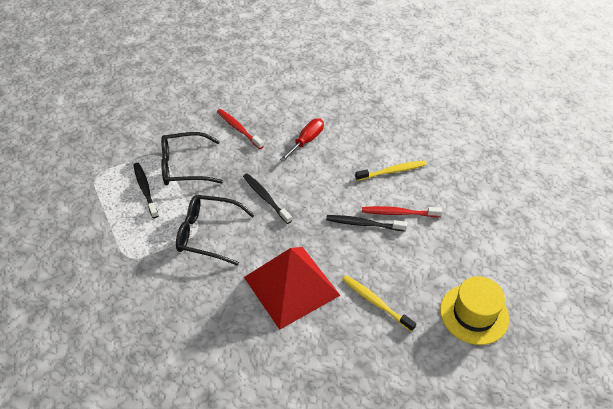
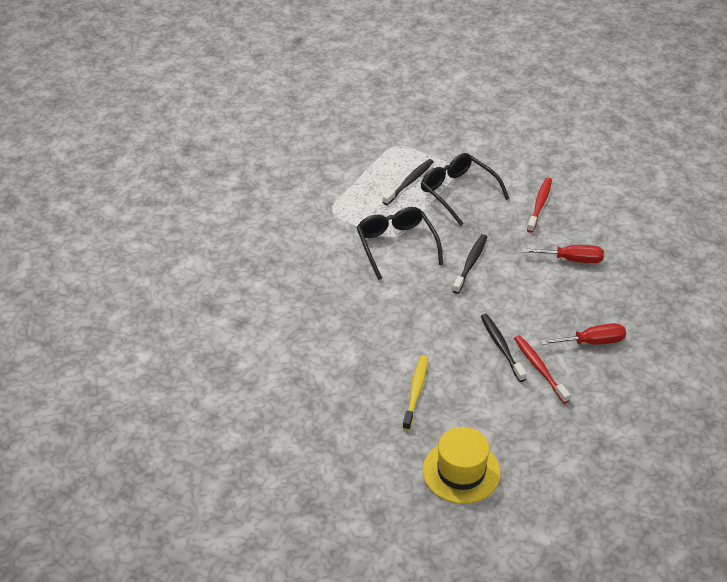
camera: 60 degrees right, 5 degrees down
red pyramid [244,247,341,330] -> none
yellow toothbrush [355,160,427,181] -> red screwdriver [541,323,626,345]

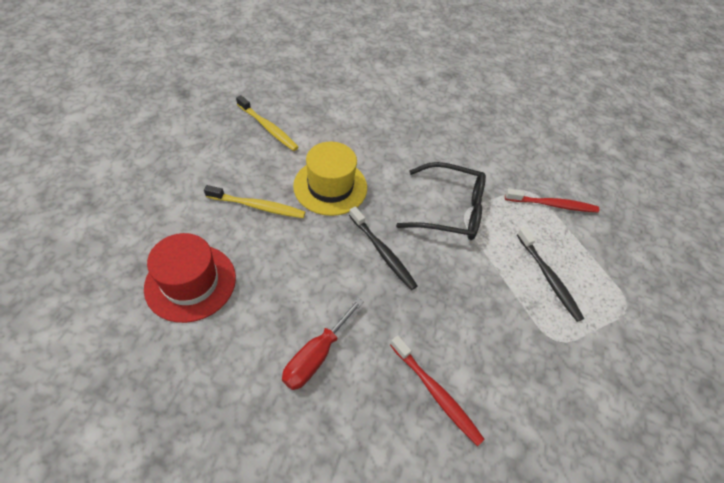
camera: 115 degrees right, 10 degrees up
black glasses [421,153,509,226] -> none
yellow hat [423,427,500,504] -> yellow hat moved to [293,142,367,216]
black toothbrush [481,314,526,382] -> yellow toothbrush [204,185,305,218]
red toothbrush [514,335,571,403] -> red toothbrush moved to [505,189,599,213]
red screwdriver [541,323,626,345] -> red hat [144,233,236,323]

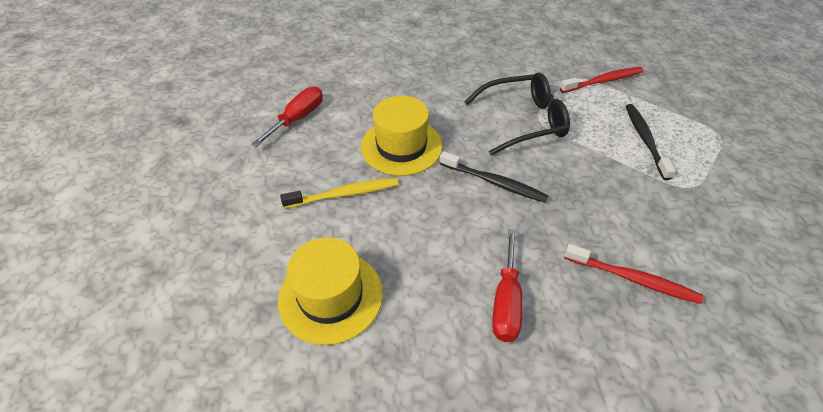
camera: 20 degrees left, 5 degrees down
red hat [144,233,236,323] -> yellow hat [278,237,383,345]
yellow toothbrush [236,95,299,151] -> red screwdriver [251,87,323,147]
black toothbrush [517,227,584,322] -> black toothbrush turned 135 degrees counterclockwise [626,104,676,180]

